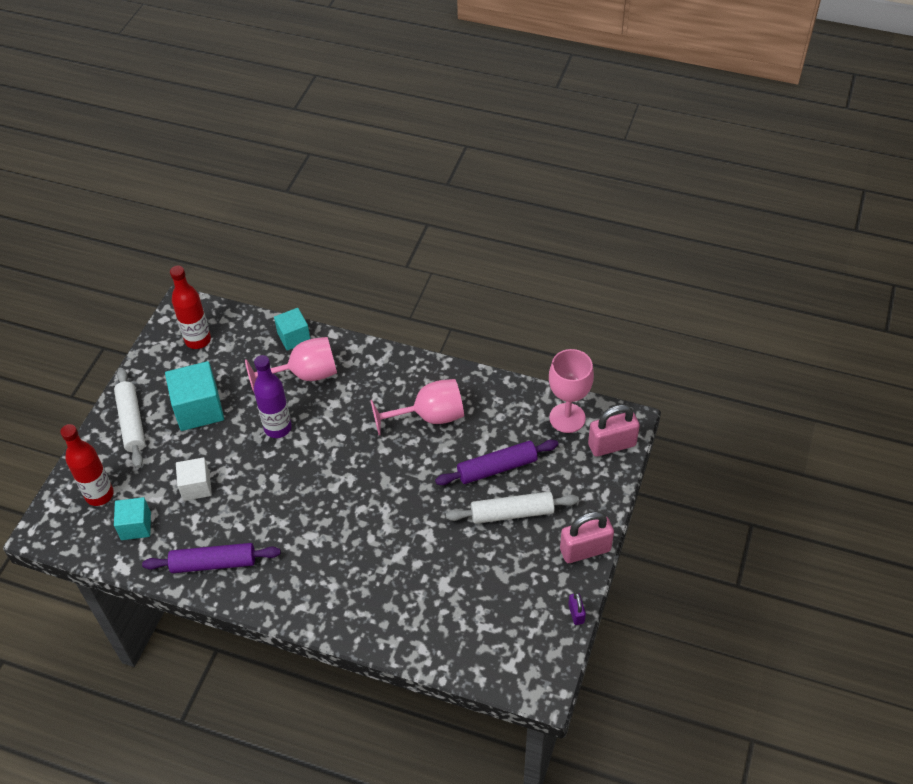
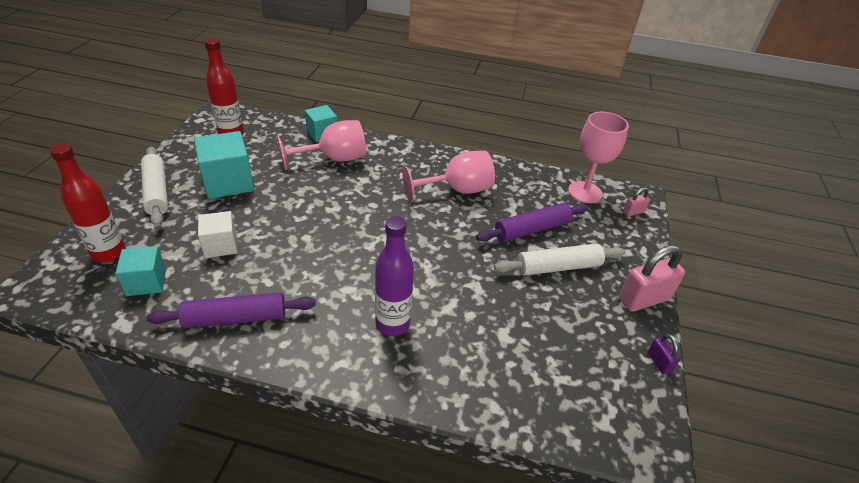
camera: 10 degrees left, 10 degrees down
purple bottle [254,355,292,438] -> purple bottle moved to [375,216,414,336]
pink padlock [588,404,640,457] -> pink padlock [623,188,650,216], size x0.50

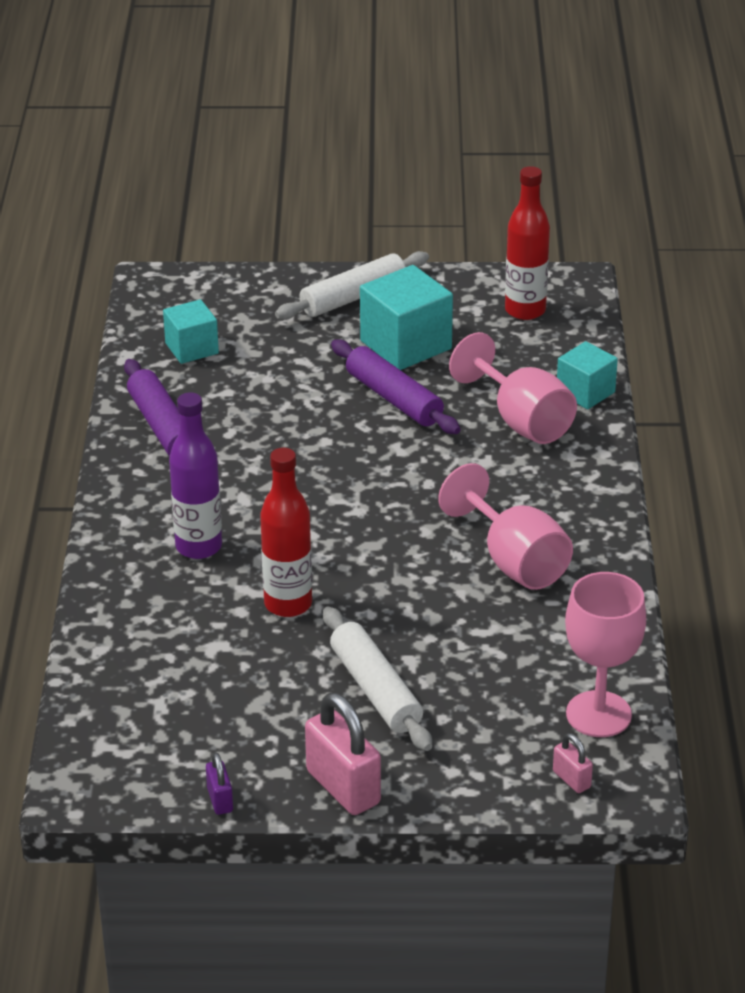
camera: 80 degrees right, 5 degrees down
red bottle [50,143,126,263] -> red bottle moved to [260,448,312,617]
white cube [198,211,238,258] -> none
purple rolling pin [476,203,588,242] -> purple rolling pin moved to [331,339,460,434]
purple padlock [648,334,680,374] -> purple padlock turned 75 degrees counterclockwise [206,753,233,815]

